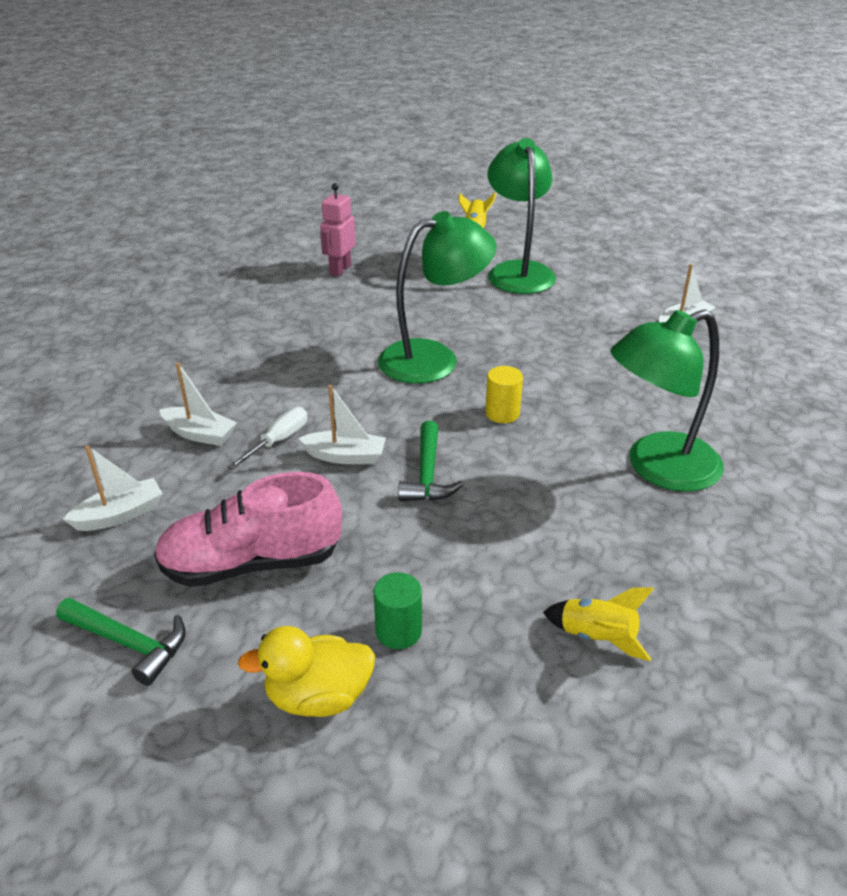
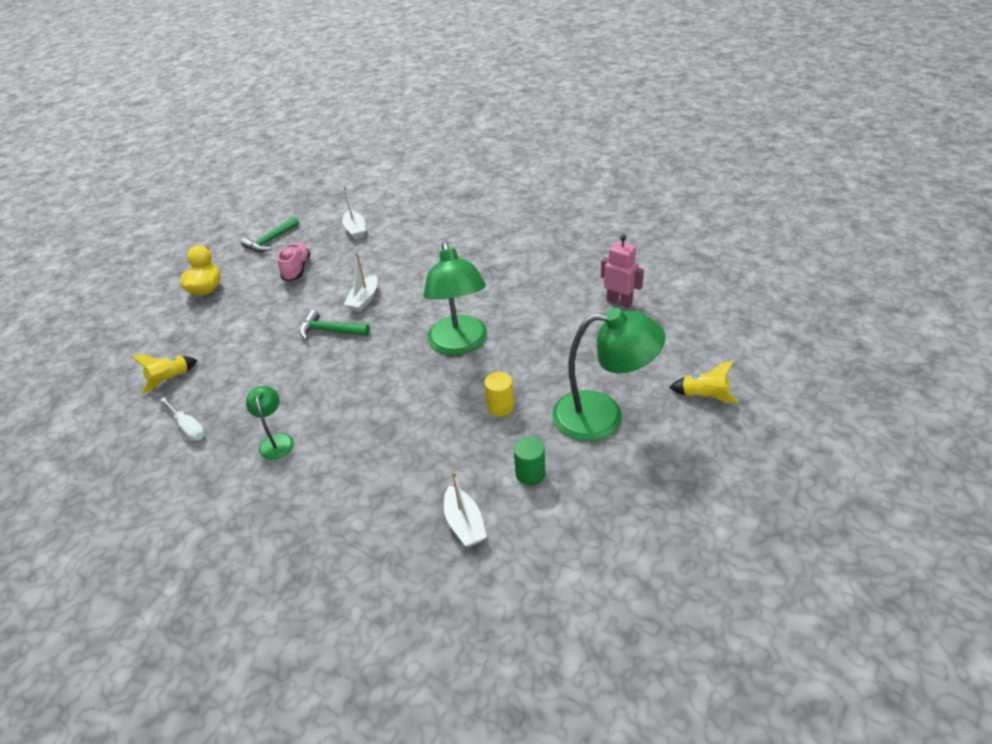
camera: 105 degrees right, 5 degrees up
pink shoe [154,472,342,587] -> pink shoe [277,243,310,281], size x0.63
white boat [159,362,237,446] -> none
white screwdriver [228,407,307,470] -> white screwdriver moved to [160,397,205,441]
green cylinder [374,572,422,649] -> green cylinder moved to [514,437,545,485]
yellow cylinder [485,366,523,423] -> yellow cylinder moved to [484,372,514,417]
green lamp [611,309,724,492] -> green lamp [246,386,294,460], size x0.50

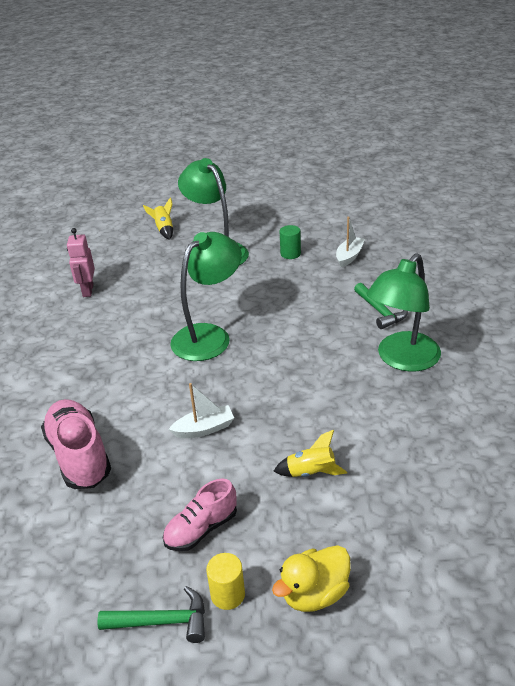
camera: 130 degrees left, 5 degrees down
yellow rocket [131,355,197,394] -> yellow rocket moved to [274,430,347,477]
white screwdriver [160,397,205,441] -> none
green lamp [246,386,294,460] -> green lamp [366,254,441,372], size x2.00
green hammer [300,310,370,340] -> green hammer moved to [354,283,408,329]
white boat [342,187,365,240] -> none
yellow cylinder [484,372,514,417] -> yellow cylinder moved to [206,553,245,610]
none -> pink shoe [41,399,111,489]

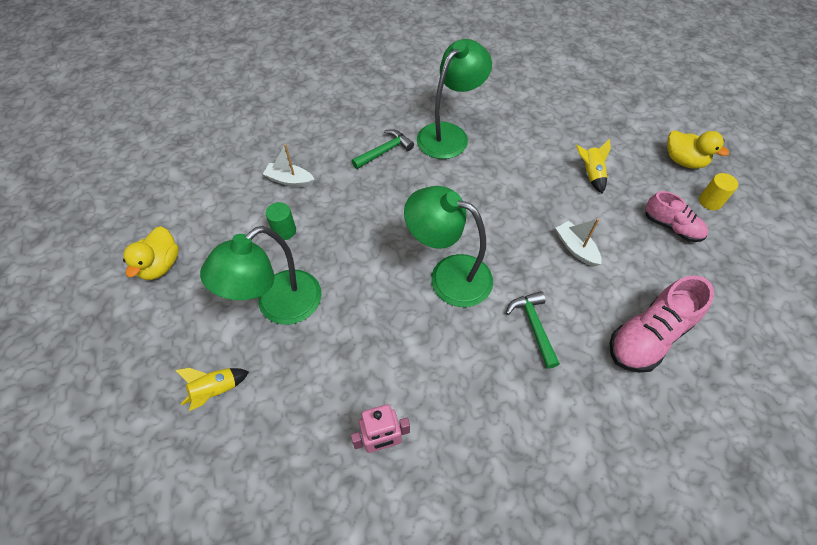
camera: 105 degrees left, 20 degrees up
green hammer [98,586,205,643] -> green hammer moved to [506,291,560,369]
green lamp [366,254,441,372] -> green lamp turned 75 degrees counterclockwise [417,39,492,159]
none -> yellow duck [123,226,179,280]

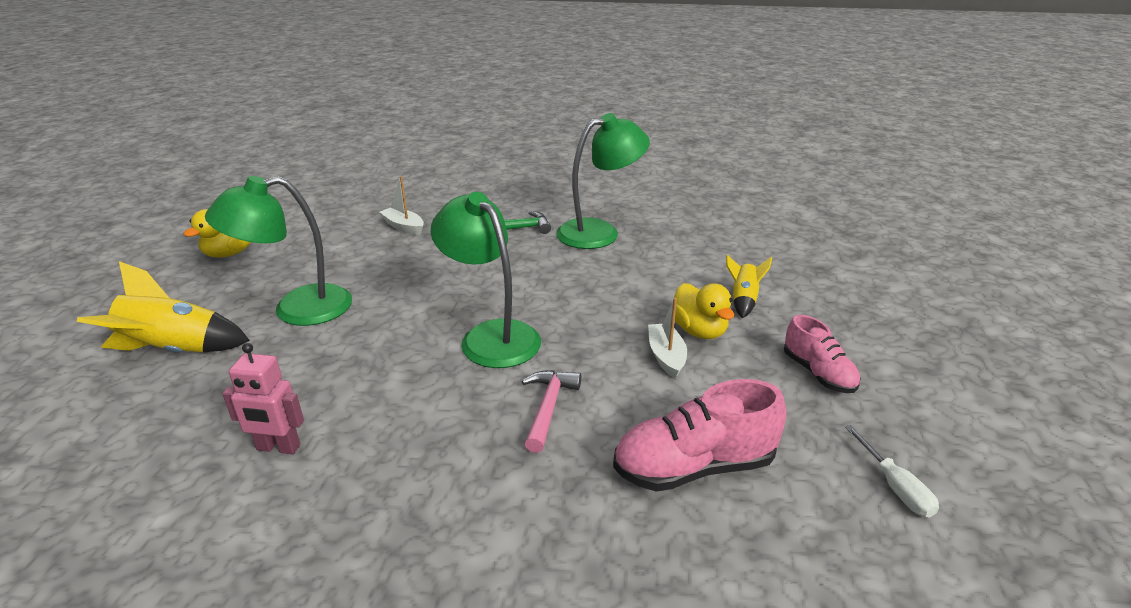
camera: 25 degrees right, 25 degrees down
yellow rocket [175,368,249,411] -> yellow rocket [77,261,250,353], size x1.79
green cylinder [266,202,296,240] -> none
green hammer [506,291,560,369] -> pink hammer [522,370,581,453]
yellow duck [667,130,729,169] -> yellow duck moved to [674,283,734,339]
yellow cylinder [699,173,738,210] -> none
none -> white screwdriver [845,425,939,518]

